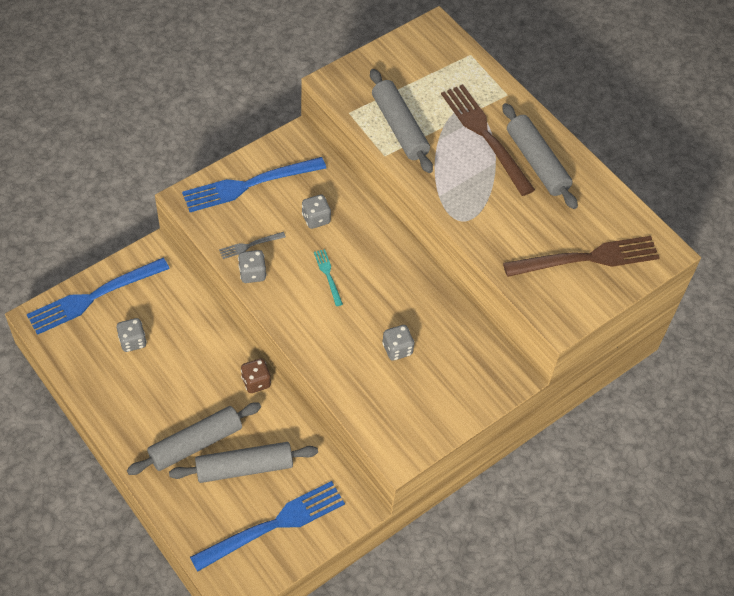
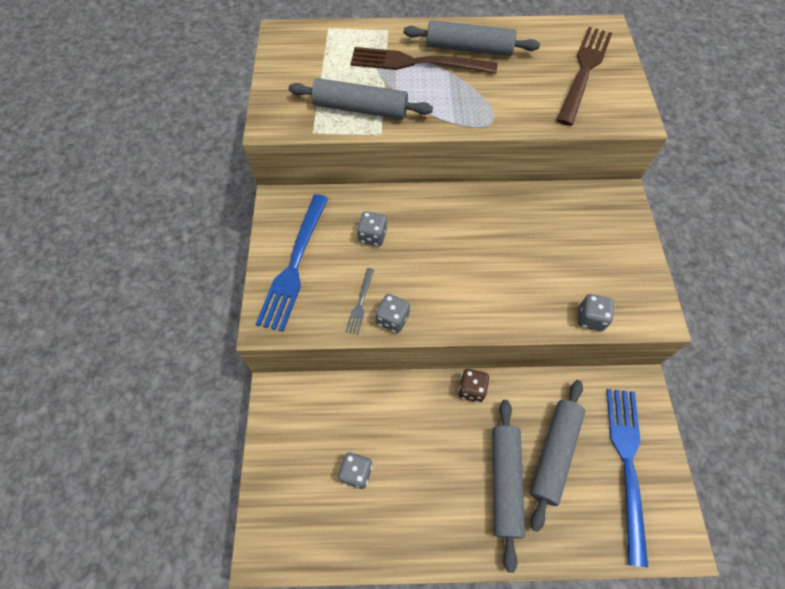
camera: 50 degrees left, 5 degrees up
blue fork [27,258,170,335] -> none
turquoise fork [314,249,343,306] -> none
grey dice [382,325,414,361] -> grey dice moved to [578,294,614,331]

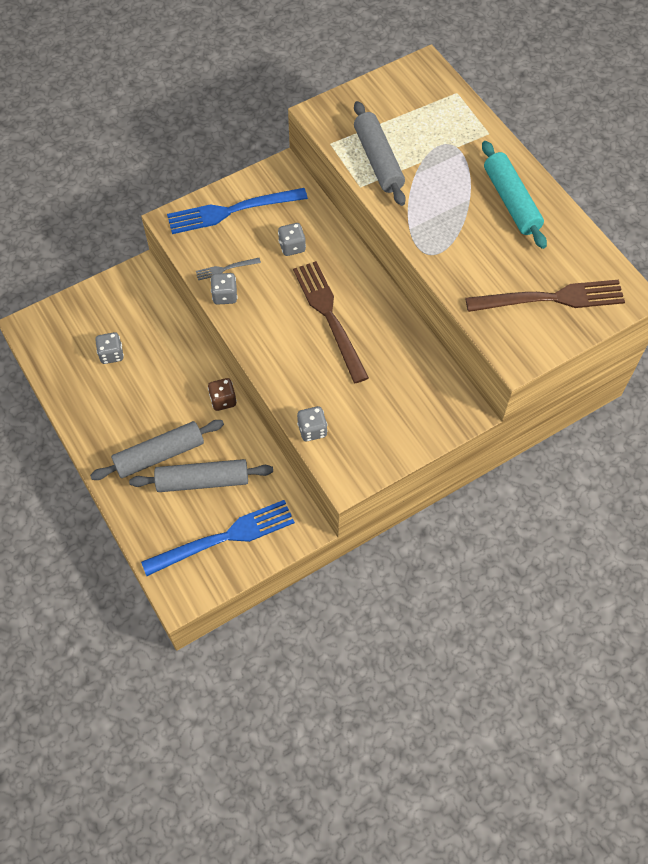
camera: 60 degrees right, 0 degrees up
brown fork [350,47,497,74] -> brown fork moved to [293,261,369,383]
grey rolling pin [403,20,540,56] -> turquoise rolling pin [482,141,547,249]

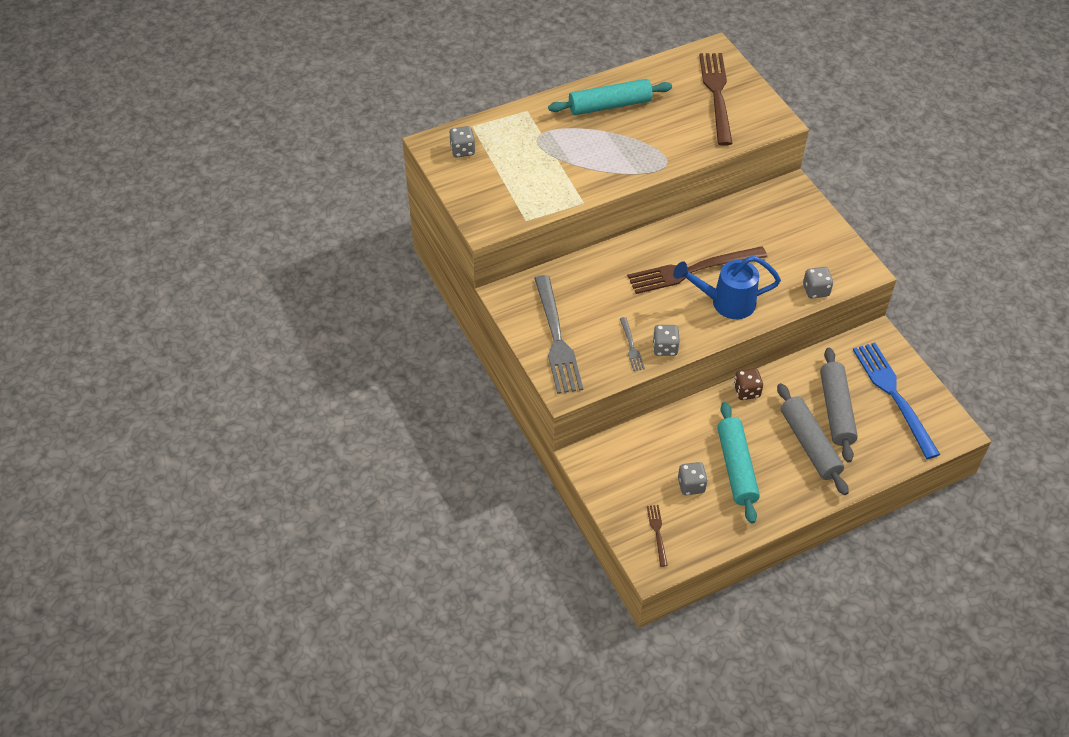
camera: 85 degrees left, 10 degrees down
blue fork [167,188,308,234] -> grey fork [534,275,583,394]
grey dice [278,223,306,256] -> grey dice moved to [449,126,475,158]
grey rolling pin [354,101,406,206] -> none
none -> brown fork [647,505,668,567]
none -> blue watering can [673,256,781,319]
none -> turquoise rolling pin [717,402,760,524]

